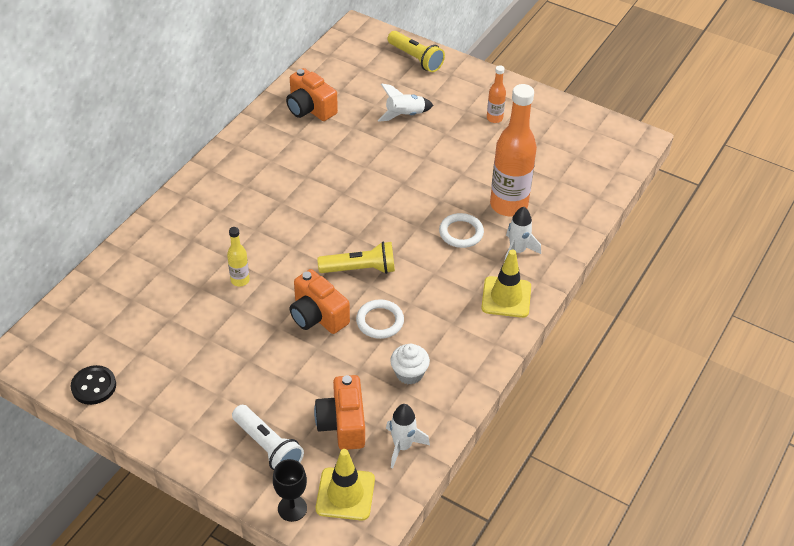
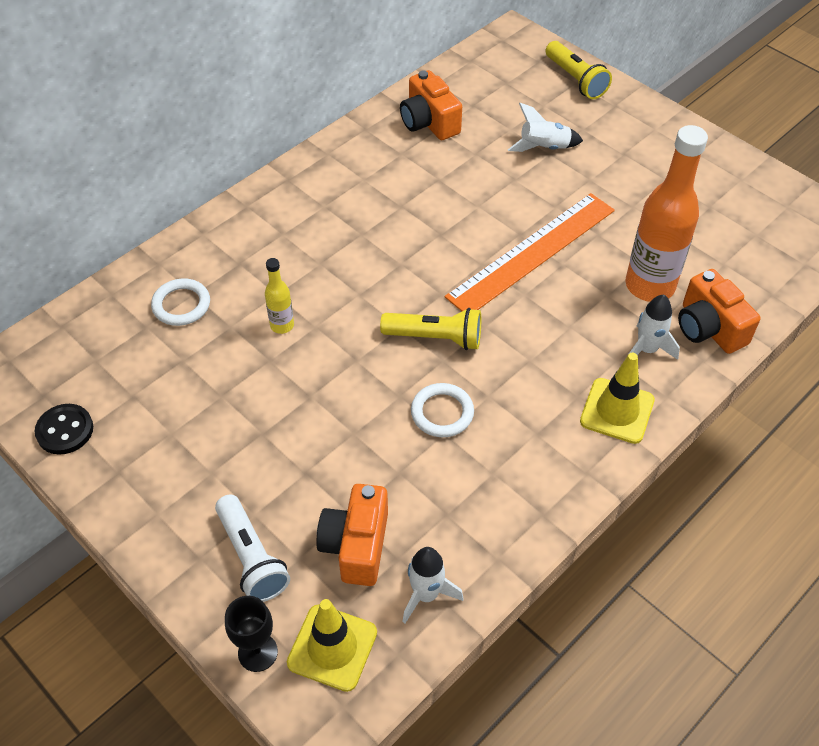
camera: 15 degrees right, 5 degrees up
orange camera [290,269,350,334] -> orange camera moved to [678,269,760,354]
white cupcake [390,344,430,385] -> none
white ring [439,213,484,248] -> white ring moved to [151,278,210,326]
orange bottle [487,65,506,123] -> none
none -> orange ruler [445,193,615,311]

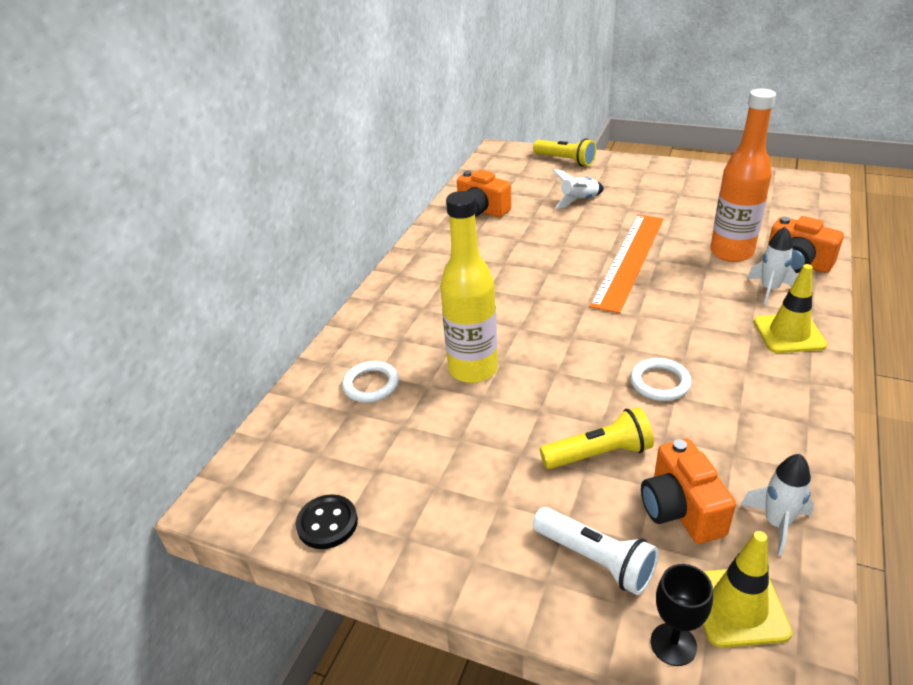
camera: 20 degrees left, 15 degrees down
yellow bottle [265,258,294,334] -> yellow bottle [440,191,498,383], size x2.15
yellow flashlight [380,308,481,350] -> yellow flashlight moved to [540,407,654,469]

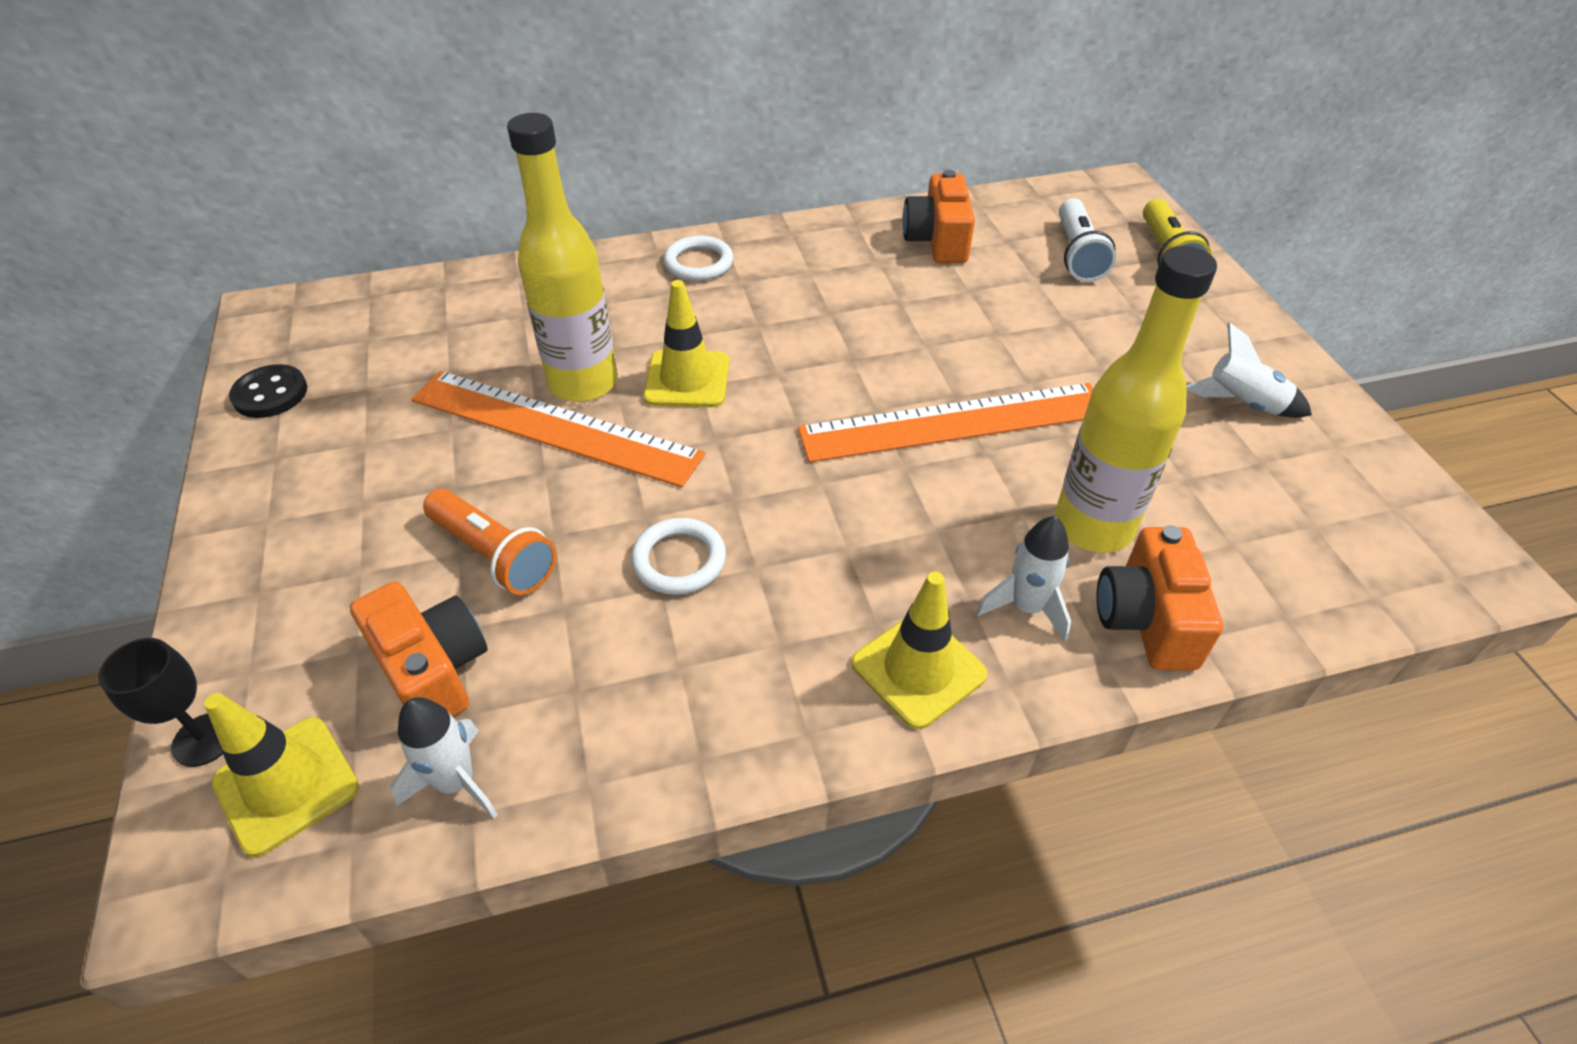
camera: 50 degrees right, 10 degrees up
white ring [342,361,399,403] -> white ring moved to [663,236,733,281]
white flashlight [533,507,659,595] -> white flashlight moved to [1059,198,1116,282]
yellow flashlight [540,407,654,469] -> orange flashlight [423,489,557,595]
white rocket [553,169,604,209] -> white rocket moved to [1186,322,1312,418]
orange camera [641,439,736,544] -> orange camera turned 105 degrees clockwise [350,581,488,717]
orange bottle [710,88,776,262] -> yellow bottle [1055,246,1217,553]
none -> orange ruler [411,371,705,488]
none -> yellow traffic cone [643,280,729,407]

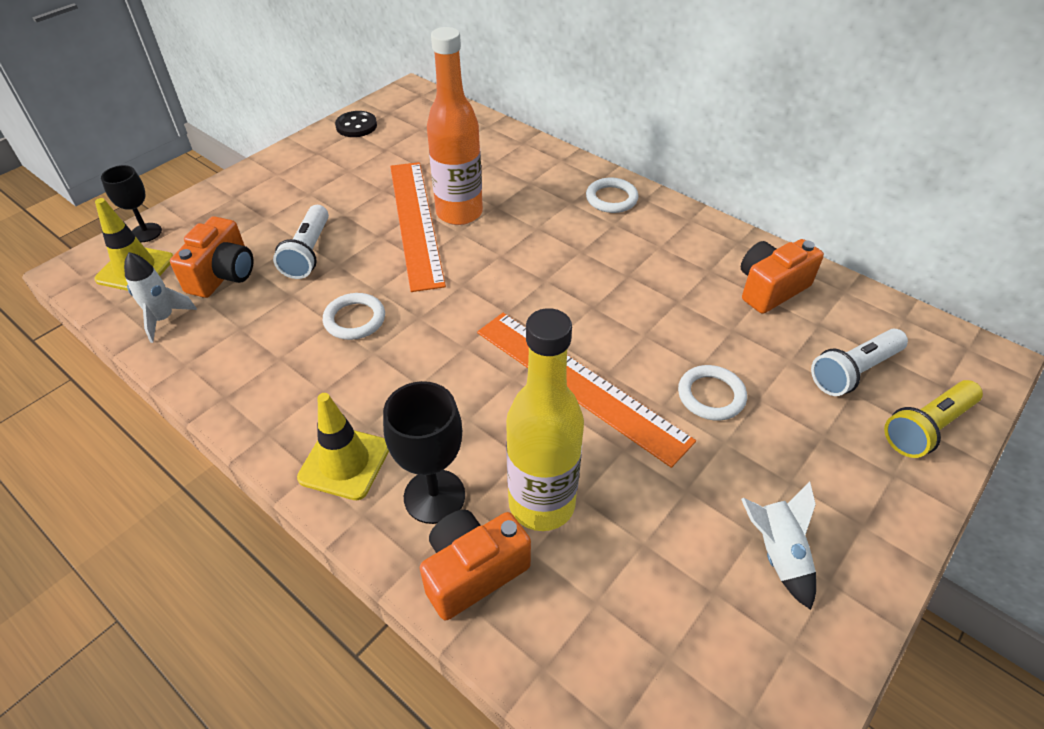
camera: 55 degrees right, 0 degrees up
orange flashlight [423,489,557,595] -> white flashlight [273,205,329,279]
yellow bottle [507,113,618,402] -> orange bottle [427,27,483,225]
yellow traffic cone [643,280,729,407] -> none
white rocket [977,516,1071,641] -> black goblet [383,381,465,524]
none -> white ring [678,365,747,420]

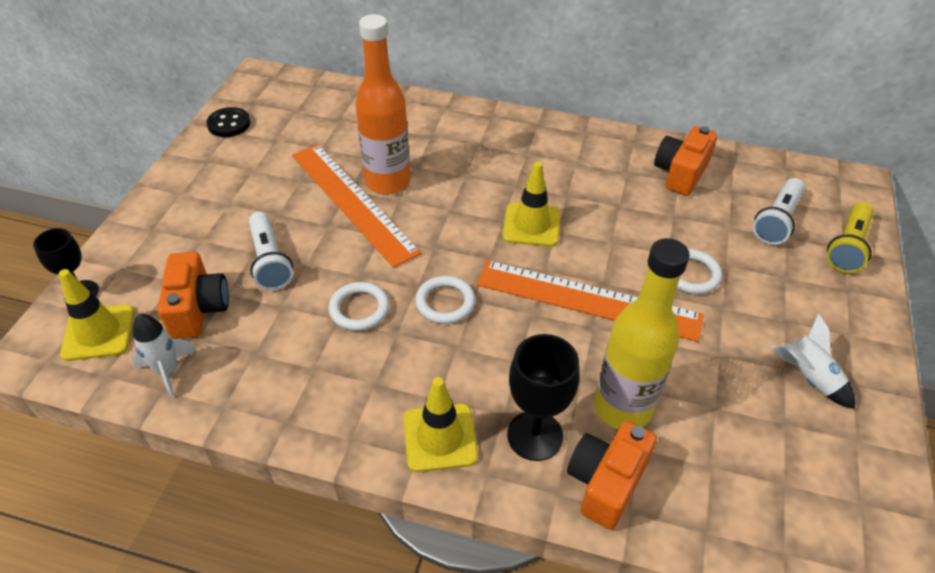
camera: 25 degrees left, 0 degrees up
white ring [586,178,638,213] -> white ring moved to [415,276,475,324]
none -> yellow traffic cone [503,161,560,247]

